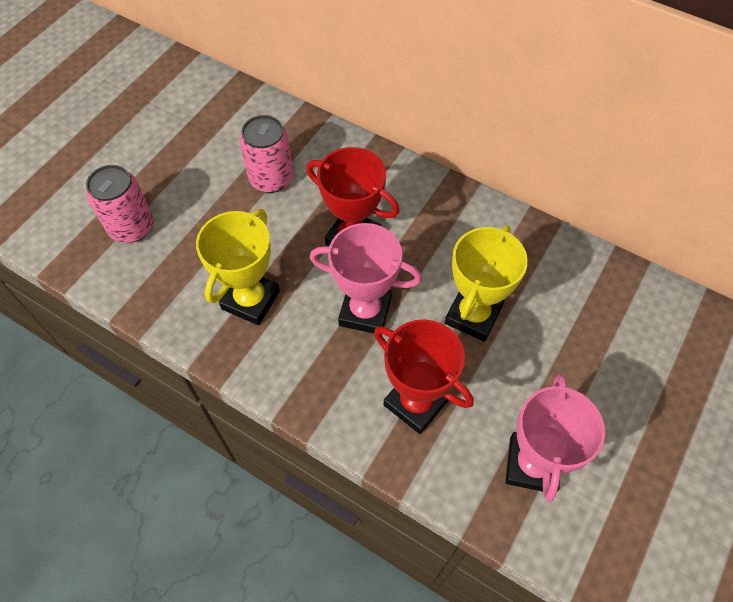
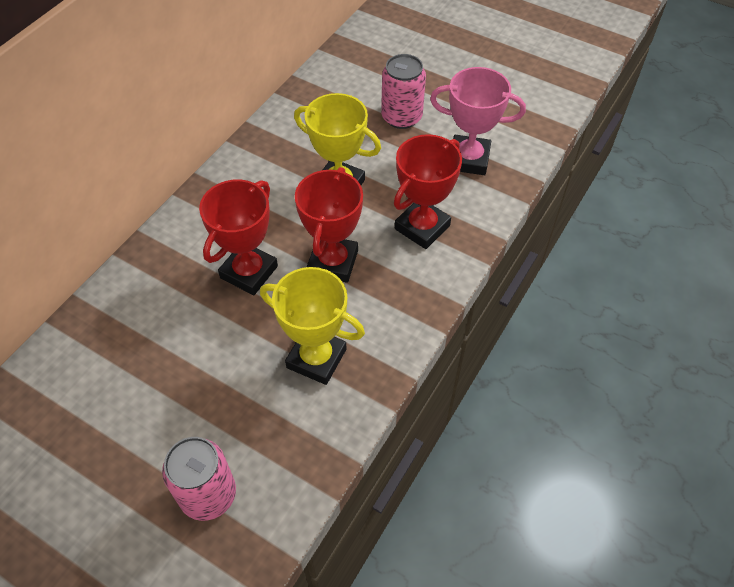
camera: 90 degrees left, 5 degrees down
pink can [239,115,293,193] -> pink can moved to [381,54,426,129]
pink trophy [310,223,422,334] -> red trophy [295,167,363,283]

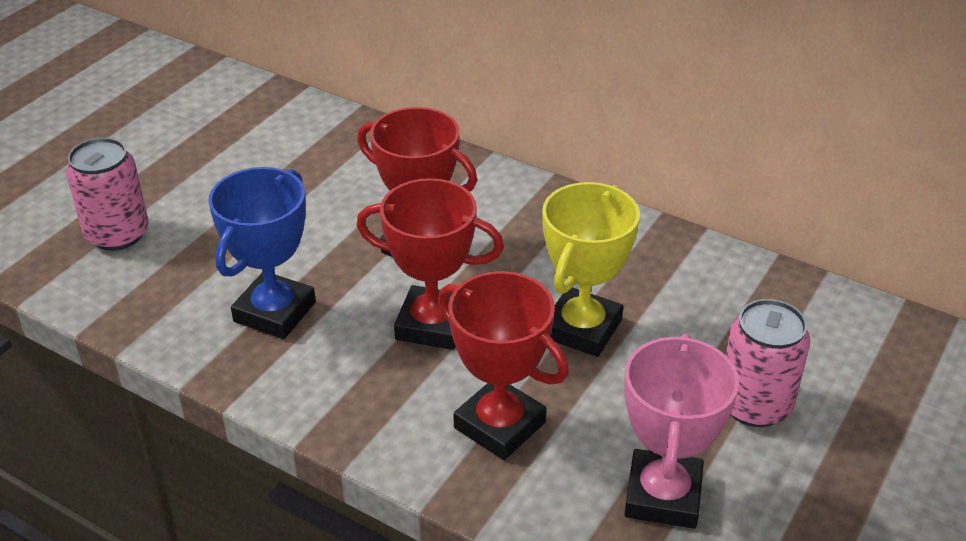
camera: 90 degrees right, 15 degrees down
yellow trophy [260,267,365,385] -> blue trophy [208,167,316,339]

